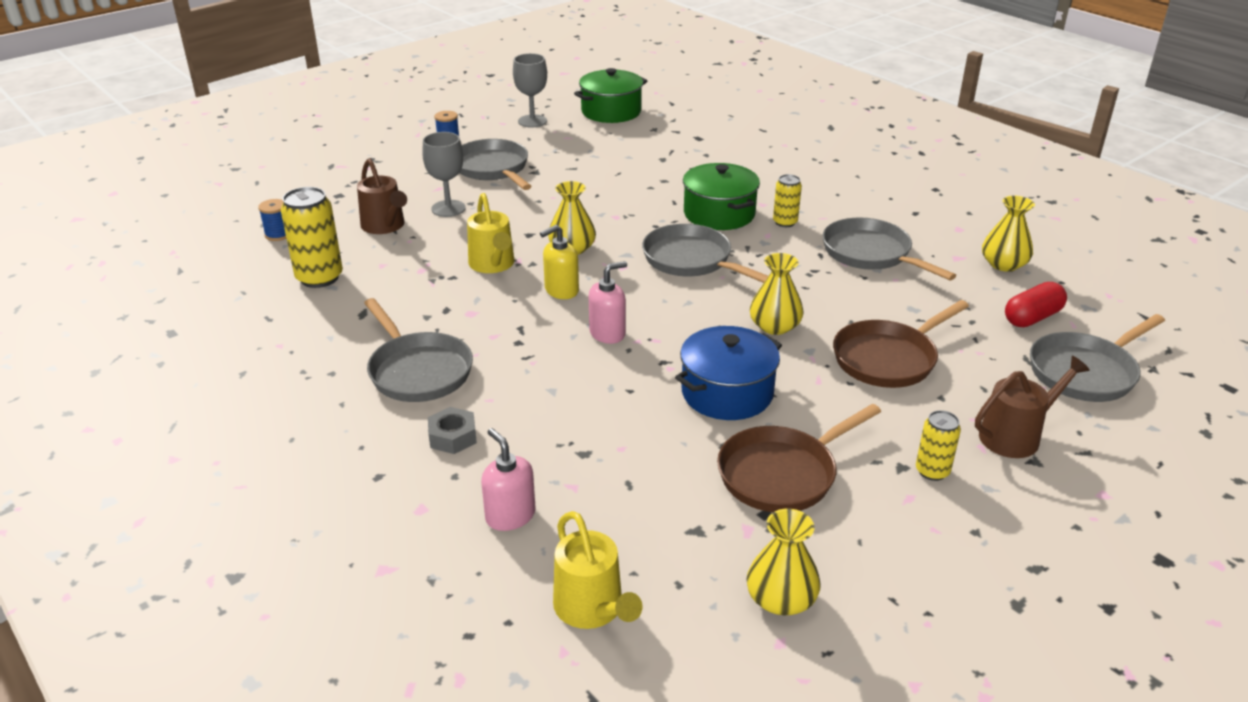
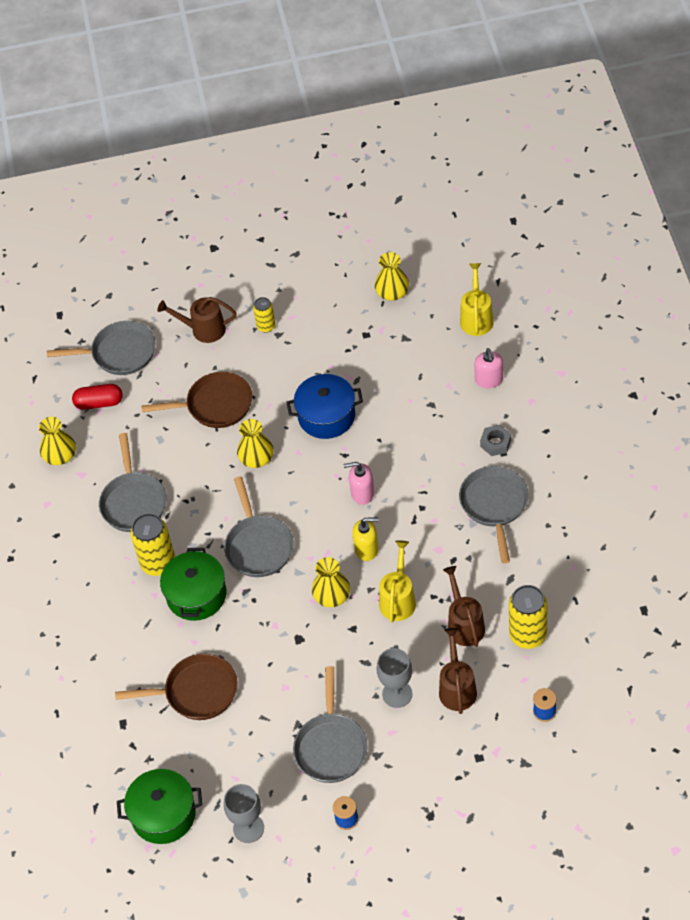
camera: 145 degrees left, 20 degrees up
brown pan [717,404,881,512] -> brown pan moved to [115,654,237,720]
yellow can [773,174,802,227] -> yellow can [130,513,175,576], size x1.75
none -> brown watering can [443,566,485,647]

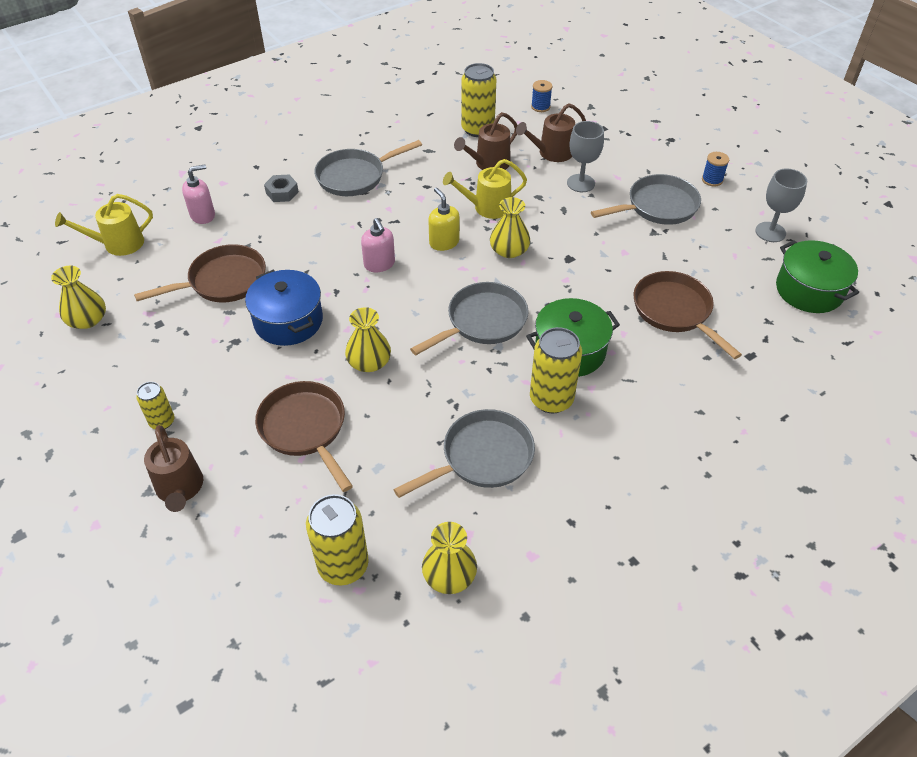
camera: 120 degrees left, 5 degrees down
grey pan [47,321,155,375] -> none
red capsule [72,384,123,410] -> yellow can [306,494,369,586]
none -> brown pan [134,244,266,303]

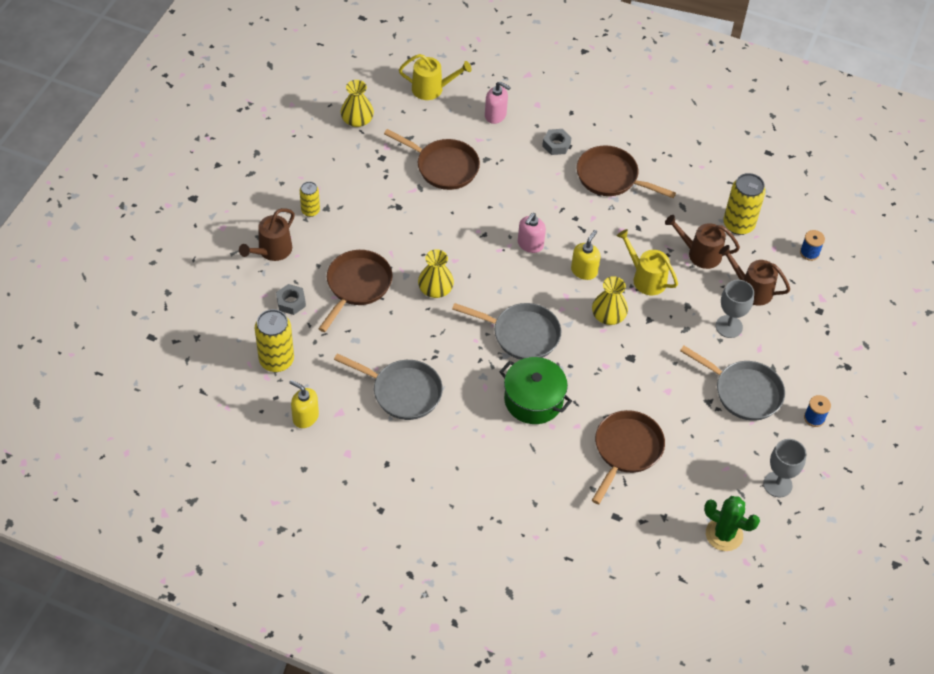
camera: 55 degrees right, 5 degrees up
yellow watering can [55,194,153,256] -> yellow watering can turned 150 degrees clockwise [399,54,472,100]
blue pot [245,270,323,346] -> none
grey pan [314,140,422,196] -> brown pan [577,145,676,198]
yellow vase [422,522,477,594] -> yellow soap dispenser [289,380,319,428]
yellow can [530,327,582,413] -> none
green pot [776,240,859,313] -> green cactus [704,496,760,551]
none -> grey nut [276,284,306,315]

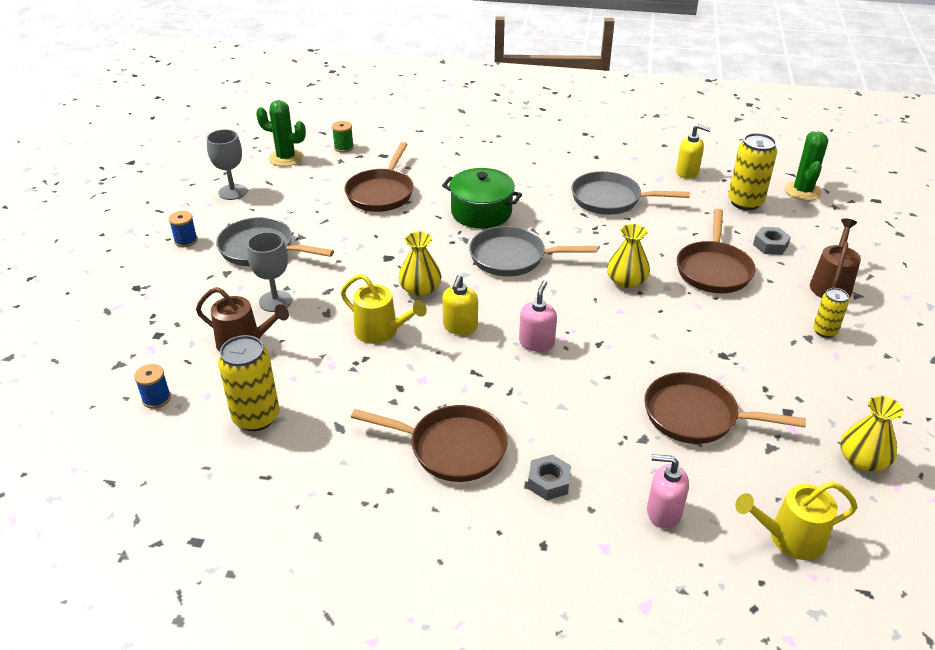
camera: 170 degrees right, 15 degrees down
brown watering can [665,215,740,269] -> none
none -> green spool [332,121,354,153]
none -> green cactus [785,131,828,201]

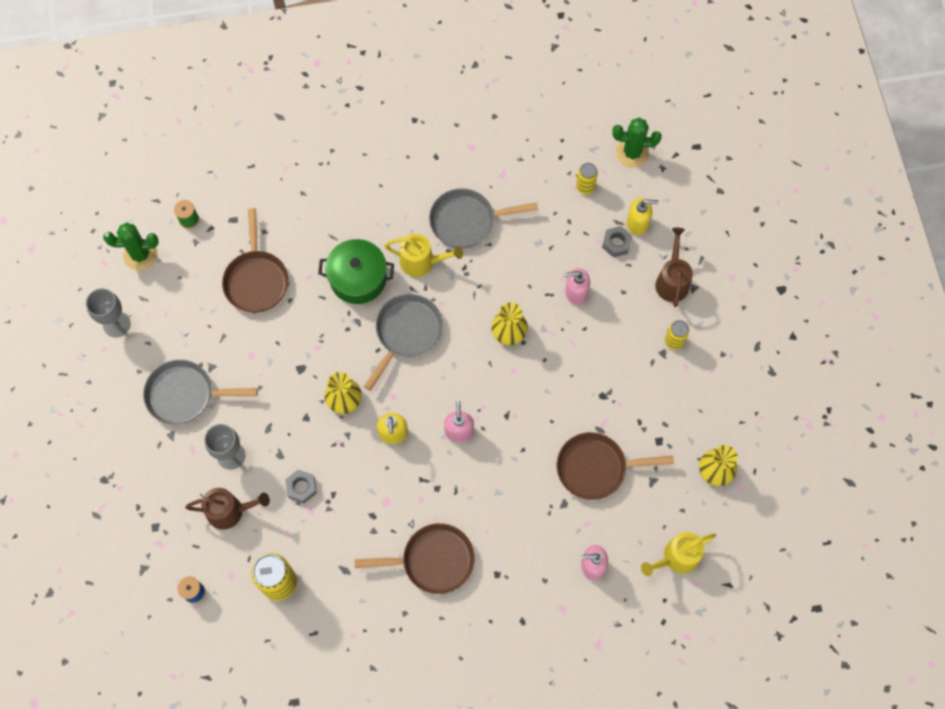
camera: 20 degrees left, 30 degrees up
blue spool [169,211,198,247] -> none
yellow watering can [341,274,427,344] -> yellow watering can moved to [384,234,463,277]
grey pan [469,226,597,276] -> grey pan turned 135 degrees clockwise [364,294,443,391]
grey nut [528,454,571,501] -> grey nut moved to [285,469,317,503]
yellow soap dispenser [676,124,711,179] -> yellow soap dispenser moved to [627,198,659,235]
brown pan [677,209,755,293] -> pink soap dispenser [565,268,590,305]
yellow can [728,133,777,210] -> yellow can [576,163,598,194], size x0.57
green cactus [785,131,828,201] -> green cactus turned 75 degrees counterclockwise [612,118,662,168]

